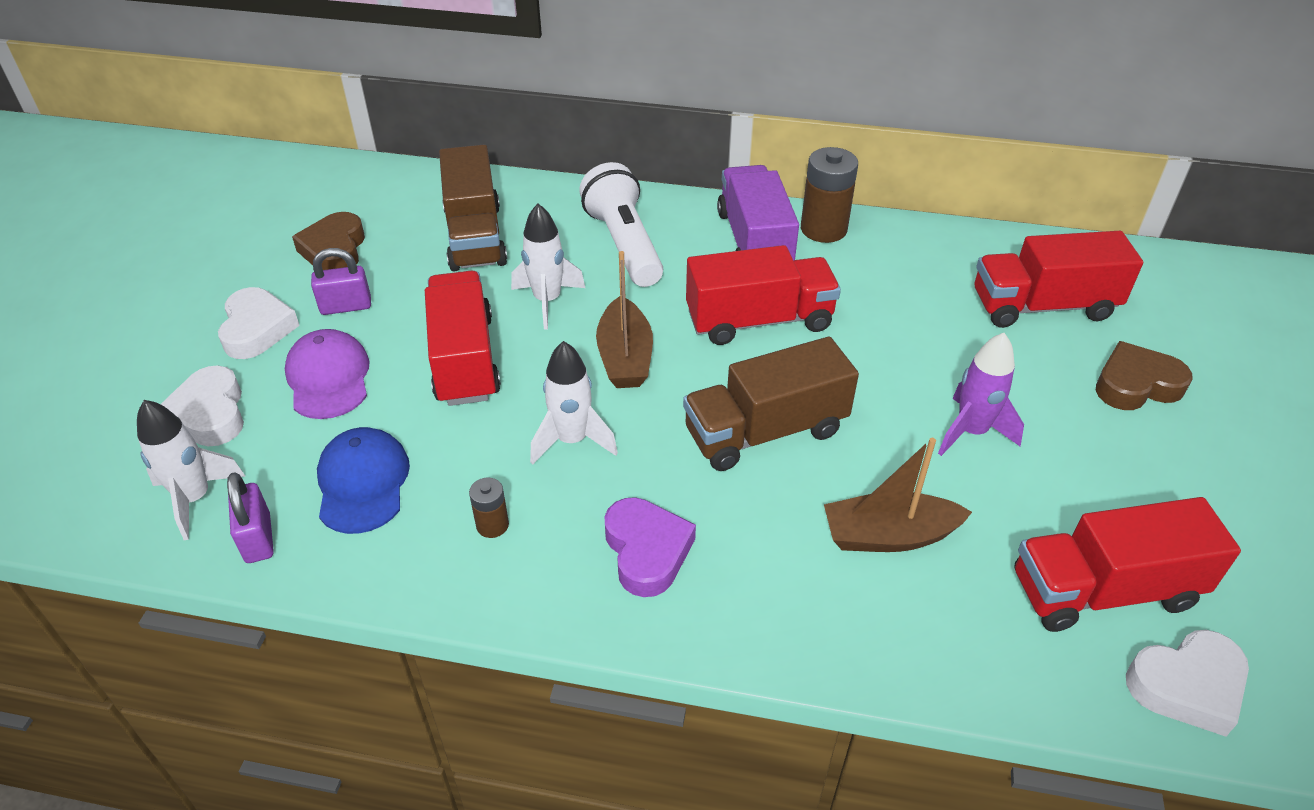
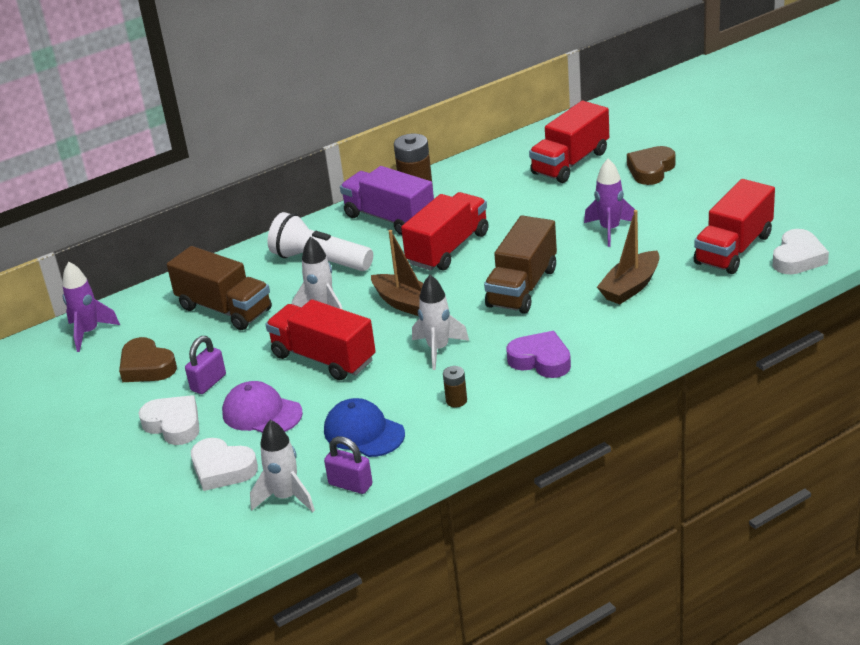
camera: 40 degrees left, 10 degrees down
none -> purple rocket [62,262,120,352]

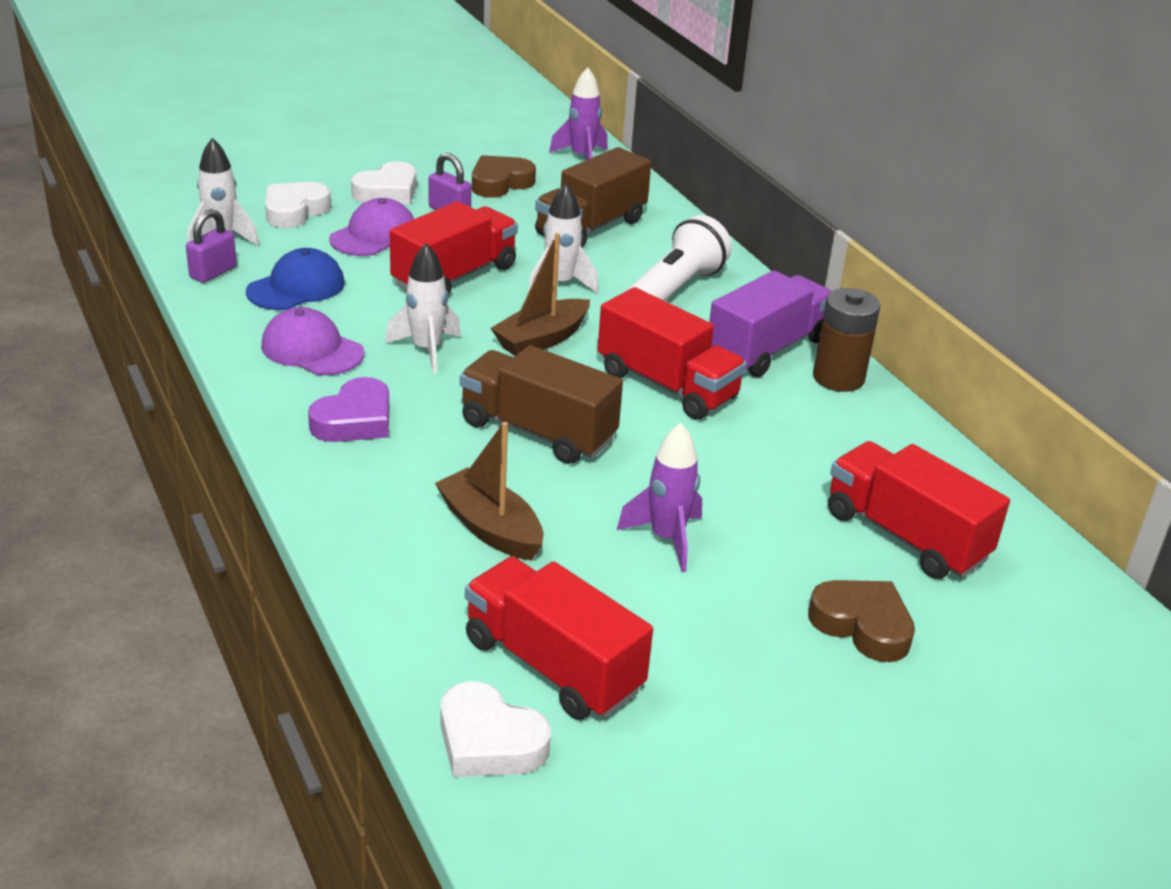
camera: 90 degrees right, 0 degrees up
brown battery [443,366,467,407] -> purple cap [261,307,364,376]

